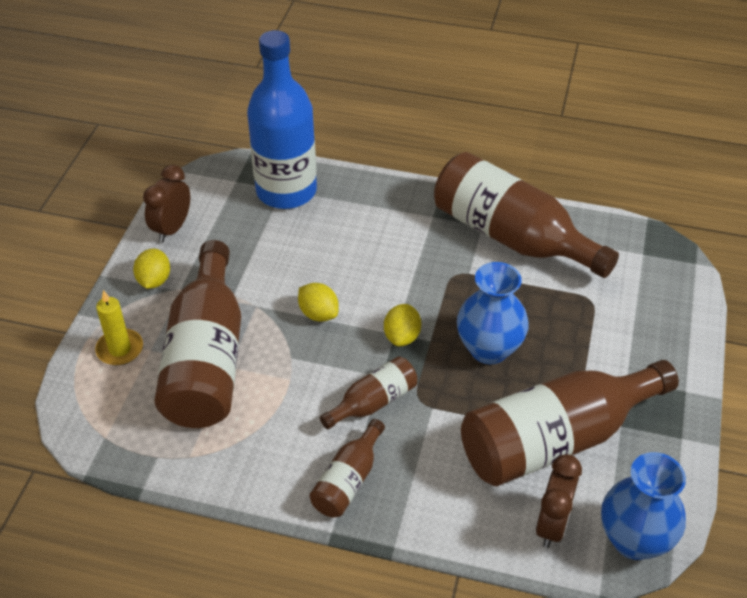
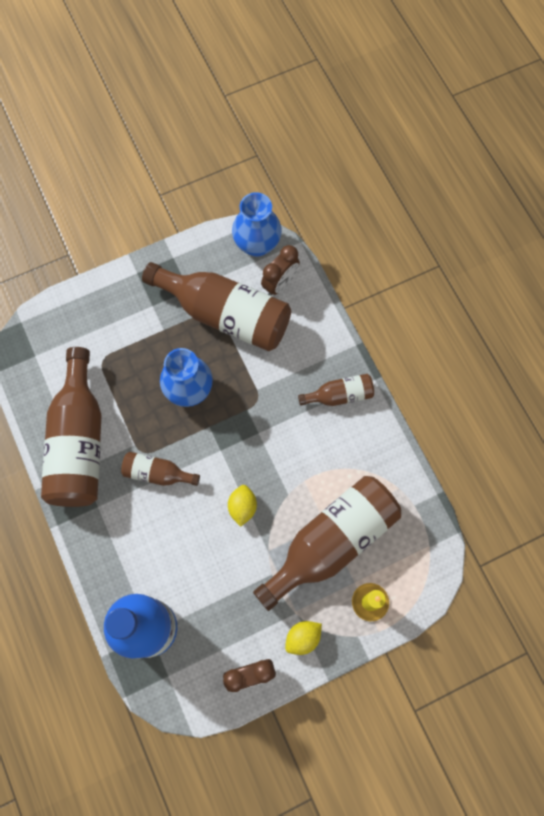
camera: 130 degrees left, 25 degrees up
brown bottle [320,356,418,429] -> brown bottle moved to [121,452,200,486]
yellow lemon [384,304,421,346] -> none
brown clock [536,454,582,548] -> brown clock turned 150 degrees clockwise [261,245,300,296]

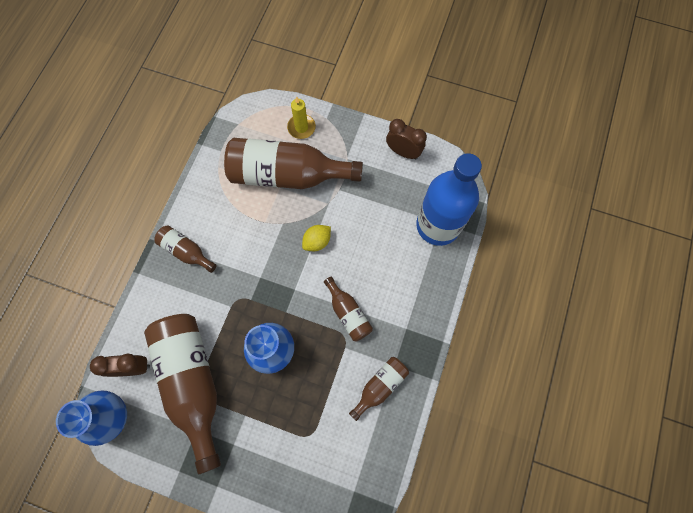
camera: 135 degrees left, 0 degrees up
brown bottle [41,347,102,507] -> brown bottle [349,357,409,421], size x0.48
yellow lemon [285,621,322,655] -> none

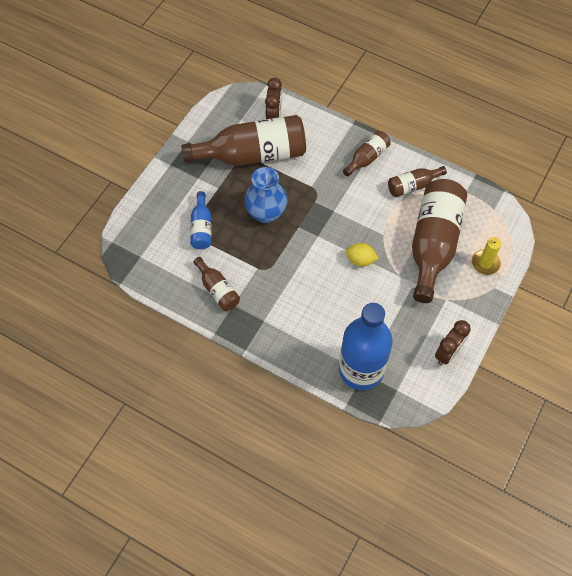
camera: 100 degrees right, 10 degrees down
blue vase [56,390,127,446] -> none
yellow lemon [302,225,331,251] -> yellow lemon turned 45 degrees counterclockwise [345,243,379,266]
brown bottle [324,277,373,342] -> brown bottle moved to [388,166,447,197]
none -> blue bottle [190,191,211,249]

